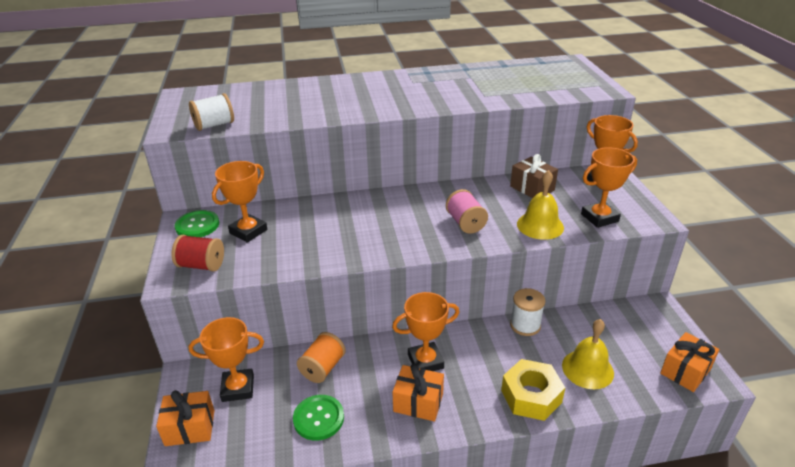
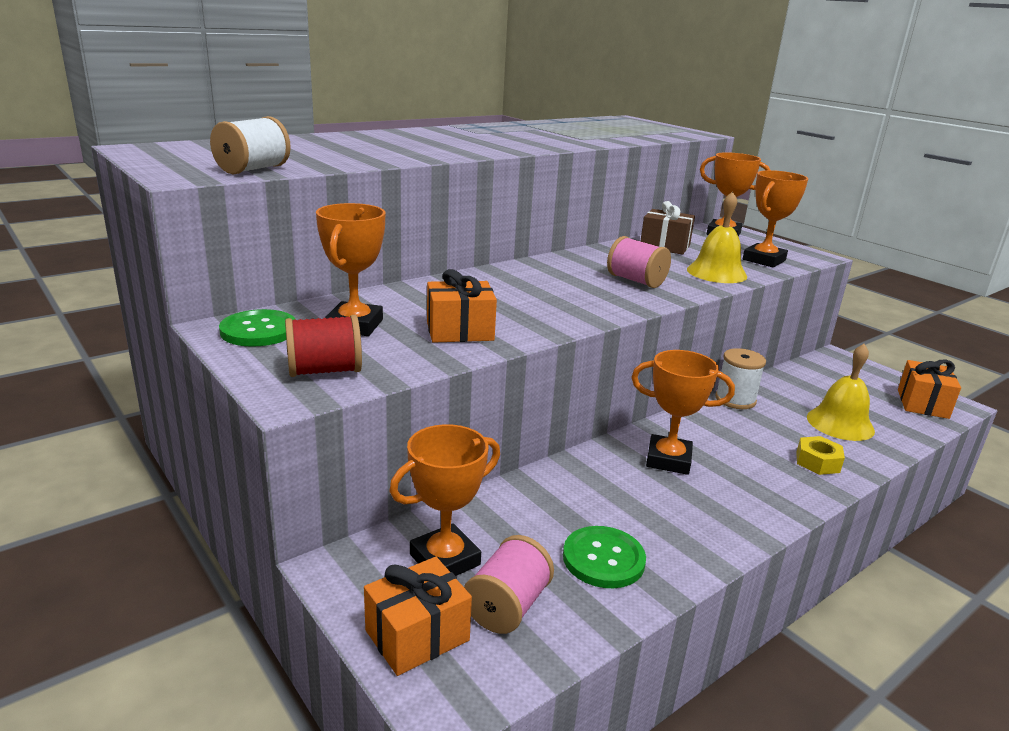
camera: 30 degrees left, 10 degrees down
orange spool [297,332,346,383] -> none
orange trophy [392,292,459,371] -> orange trophy turned 60 degrees clockwise [631,350,735,475]
orange gift [392,363,444,421] -> orange gift moved to [427,269,497,343]
yellow nut [501,359,565,421] -> yellow nut [796,436,845,475], size x0.58
none -> pink spool [464,535,554,634]

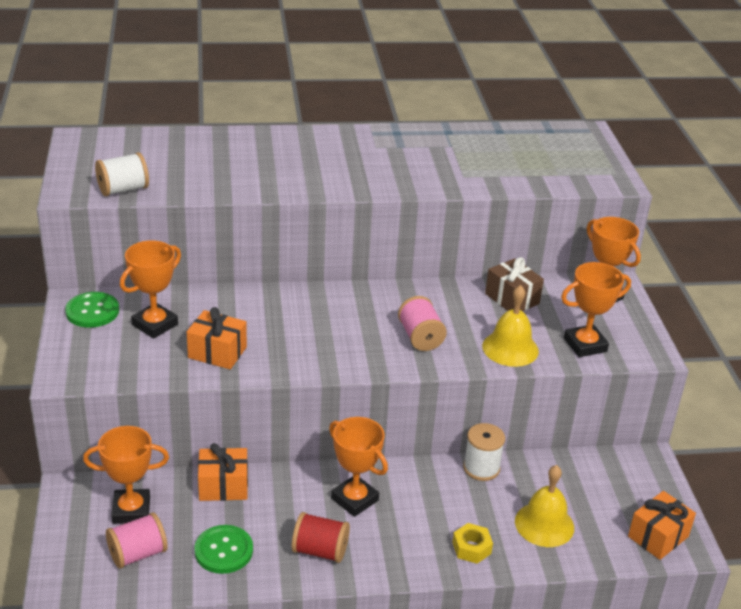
camera: 30 degrees right, 10 degrees up
red spool [285,315,362,377] -> red spool moved to [292,512,350,563]
orange gift [364,557,472,676] -> orange gift moved to [198,443,248,501]

